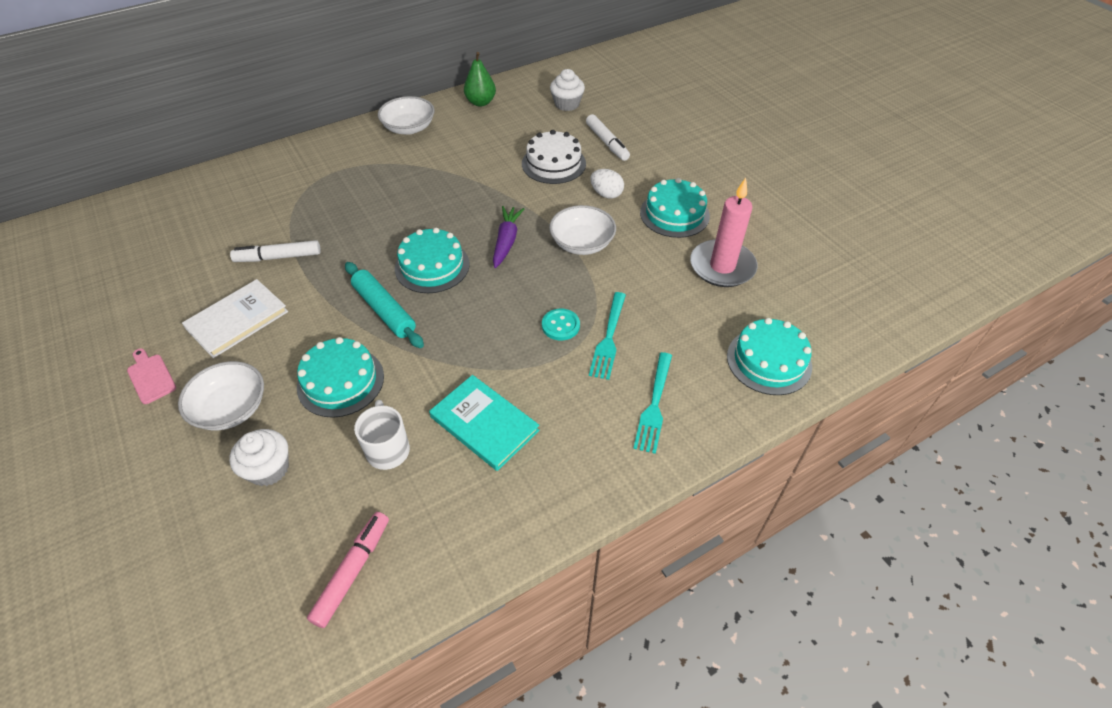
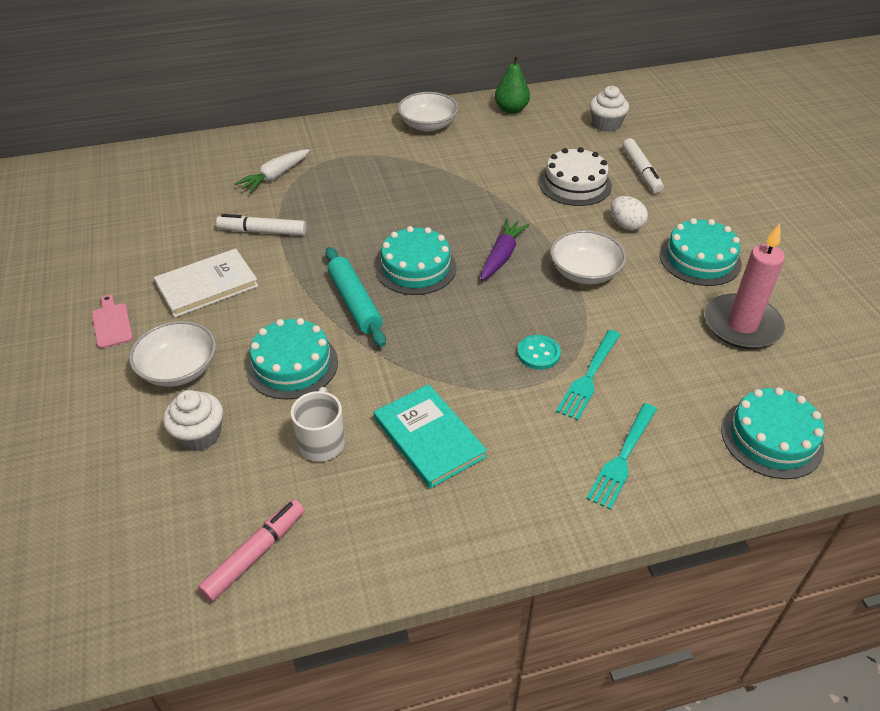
camera: 15 degrees right, 5 degrees down
none -> white carrot [234,149,310,193]

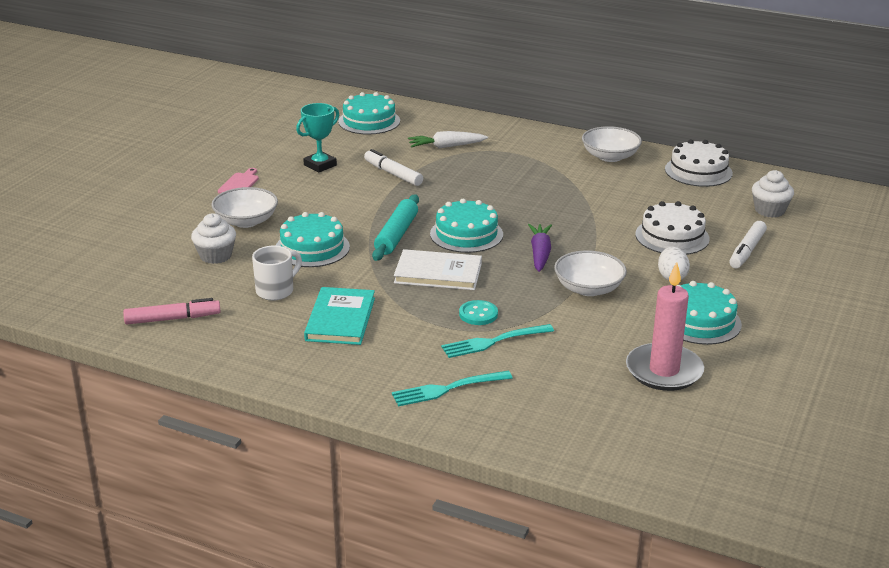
camera: 40 degrees right, 15 degrees down
white book [154,249,258,317] -> white book moved to [394,249,482,290]
purple carrot [481,218,530,281] -> purple carrot turned 60 degrees counterclockwise [528,224,552,272]
green pear [495,55,530,114] -> white cake [665,139,733,187]
turquoise cake [721,387,824,479] -> turquoise cake moved to [338,92,400,134]
none -> turquoise trophy [296,103,339,173]

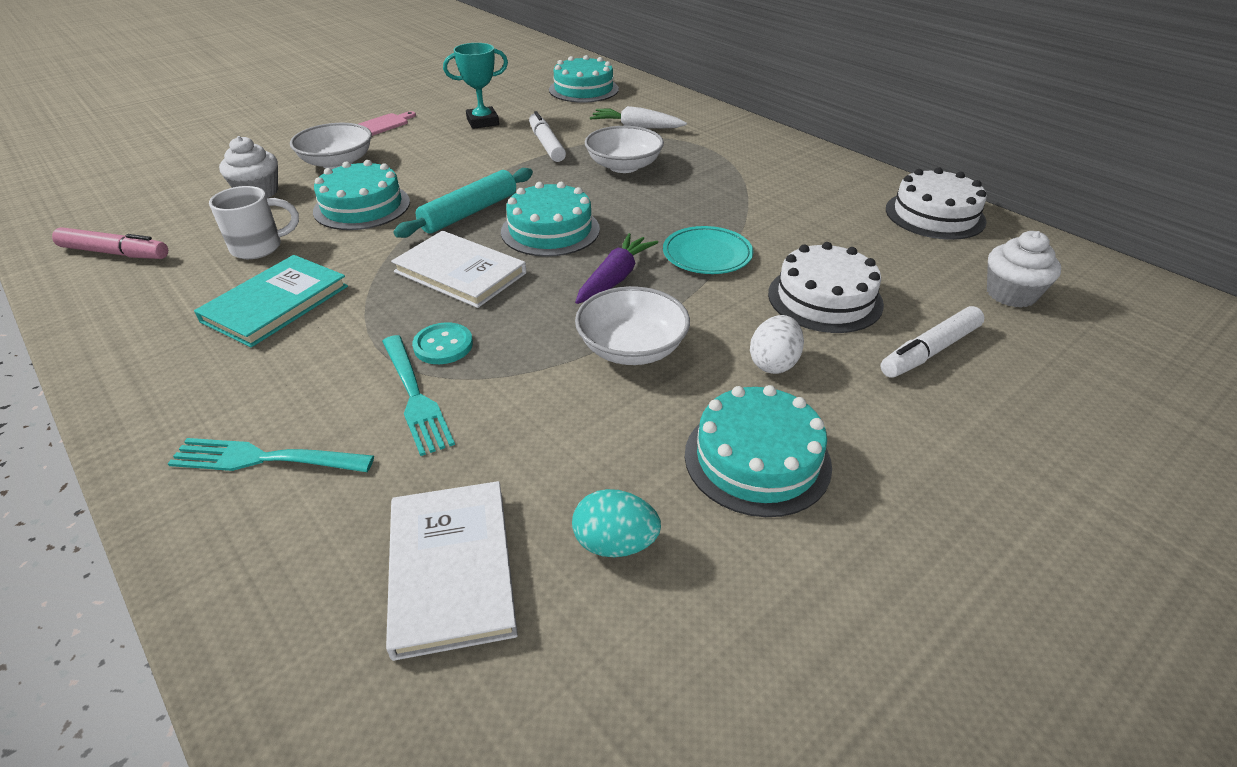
camera: 25 degrees right, 10 degrees up
turquoise fork [441,324,554,358] -> turquoise fork turned 120 degrees counterclockwise [382,335,455,456]
white bowl [582,126,642,162] -> white bowl moved to [585,126,664,173]
pink candle [626,262,704,391] -> turquoise egg [572,489,661,557]
none -> white book [386,481,518,661]
none -> turquoise plate [663,226,753,274]

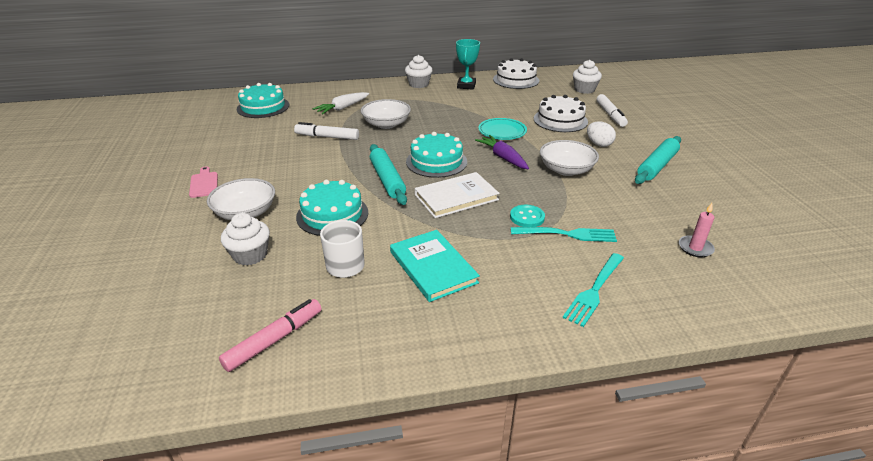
camera: 60 degrees left, 5 degrees down
white book [386,481,518,661] -> pink candle [679,203,715,257]
turquoise trophy [443,43,508,129] -> turquoise trophy moved to [456,39,480,90]
turquoise egg [572,489,661,557] -> none
turquoise cake [685,385,832,517] -> turquoise rolling pin [635,136,681,184]
none -> white cupcake [405,55,433,88]

